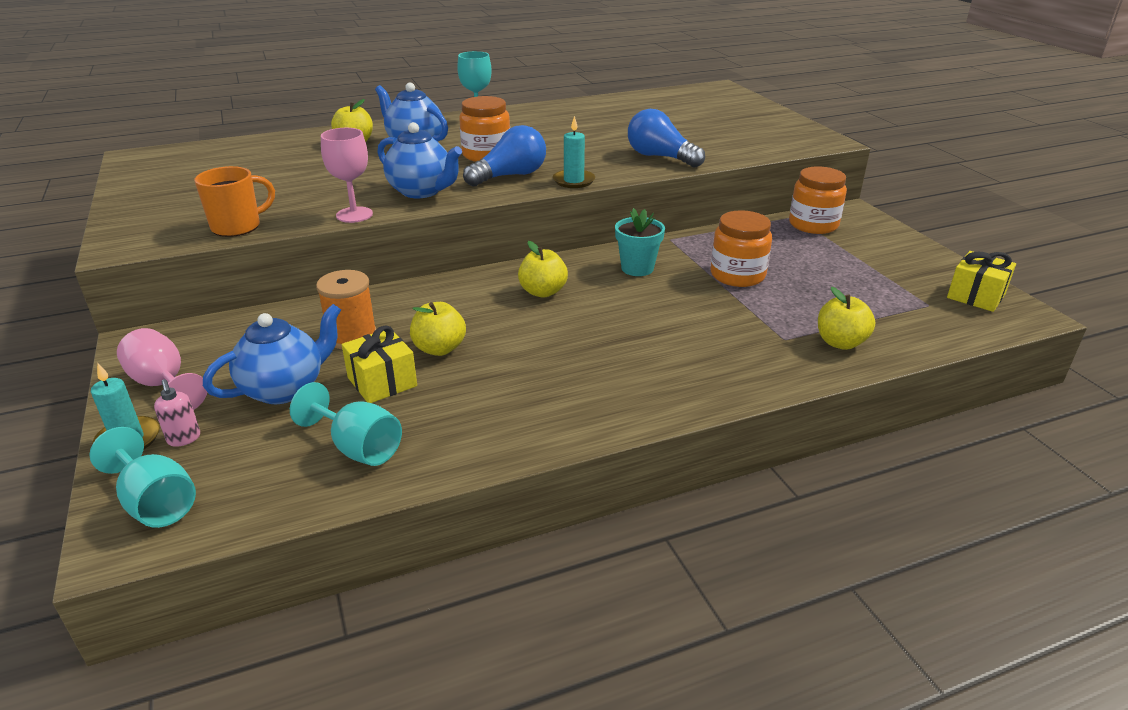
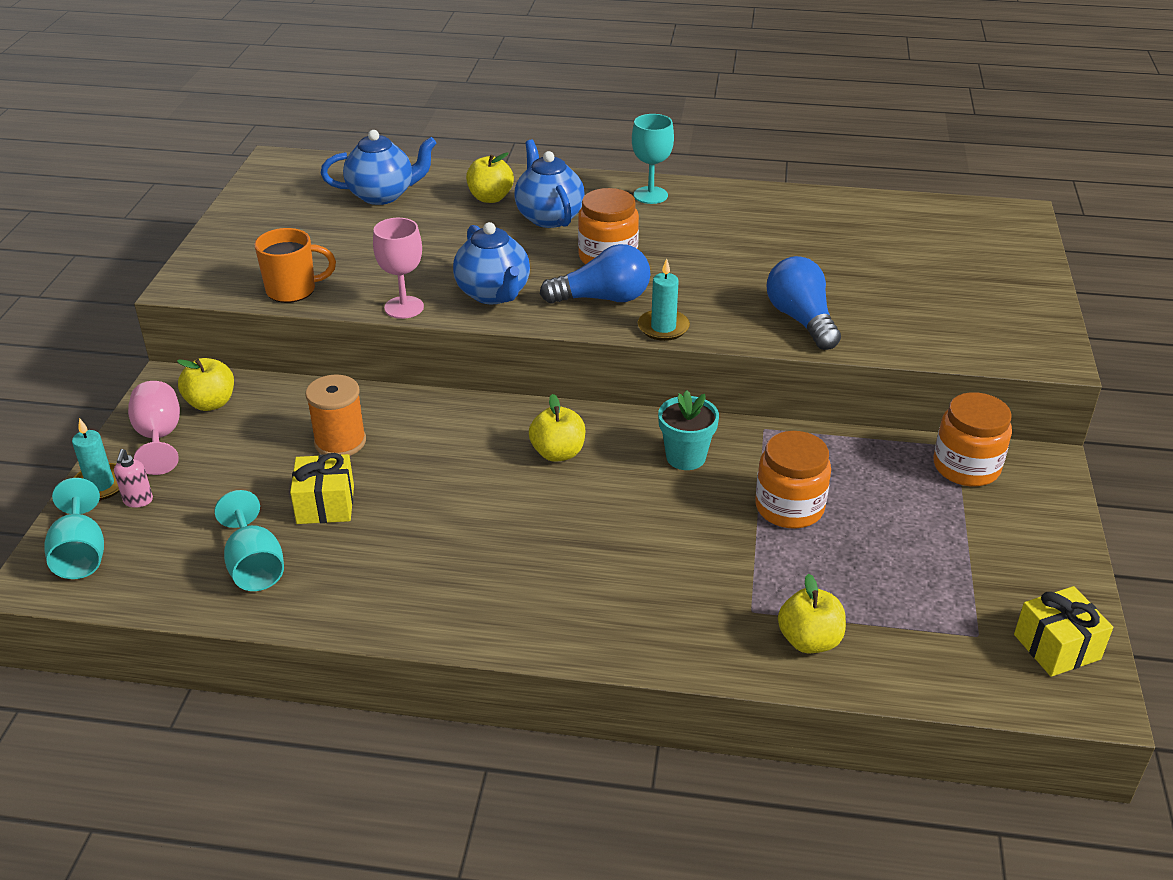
camera: 30 degrees right, 5 degrees up
blue teapot [203,304,341,404] -> blue teapot moved to [321,130,437,205]
yellow apple [410,302,466,356] -> yellow apple moved to [177,358,234,411]

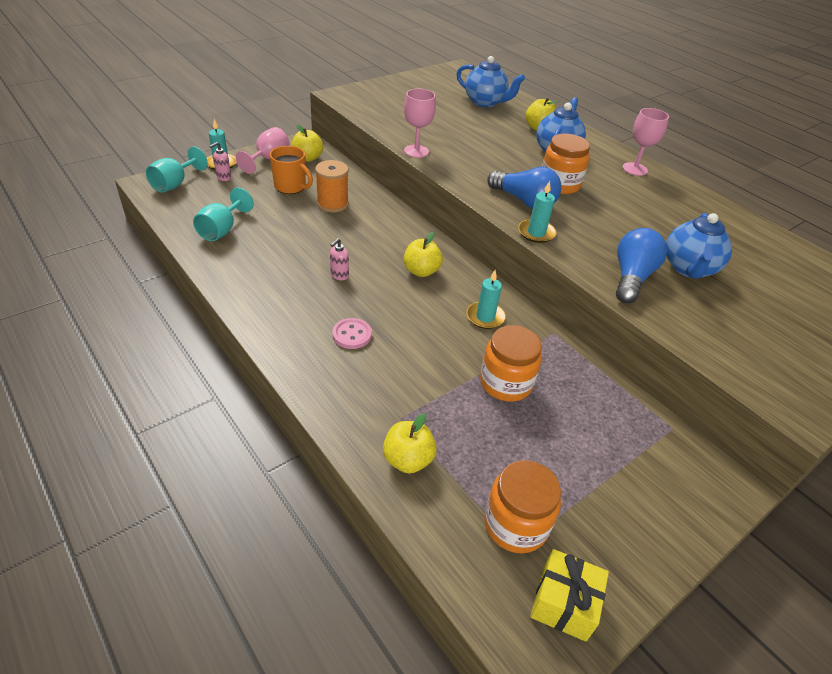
camera: 40 degrees right, 5 degrees up
orange mug [254,228,336,303] -> orange mug moved to [270,146,313,194]
yellow gift [290,453,354,524] -> none
blue teapot [453,222,530,304] -> blue teapot moved to [666,213,732,279]
turquoise goblet [632,114,674,204] -> pink goblet [623,108,669,176]
turquoise flower pot [658,390,719,470] -> turquoise candle [466,270,506,329]
orange jar [934,392,1012,486] -> orange jar moved to [484,460,561,554]
none -> pink soap dispenser [330,238,349,280]
none -> pink button [332,318,372,349]

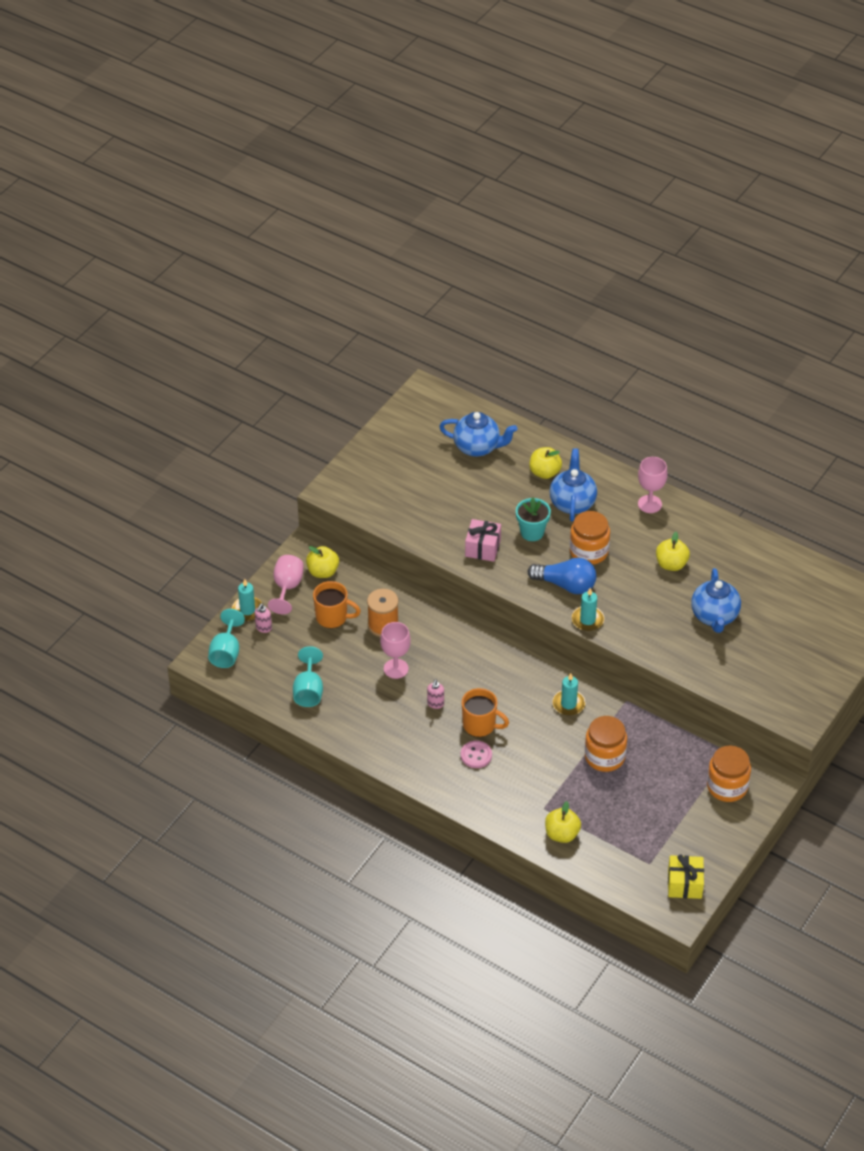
camera: 15 degrees left, 5 degrees up
pink goblet [404,88,436,158] -> pink goblet moved to [380,622,411,679]
yellow apple [404,232,443,277] -> yellow apple moved to [656,532,690,571]
orange jar [484,460,561,554] -> orange jar moved to [707,746,751,802]
blue light bulb [616,228,667,304] -> none
none -> orange mug [462,688,509,737]
none -> pink gift [465,519,501,562]
none -> turquoise flower pot [516,498,551,541]

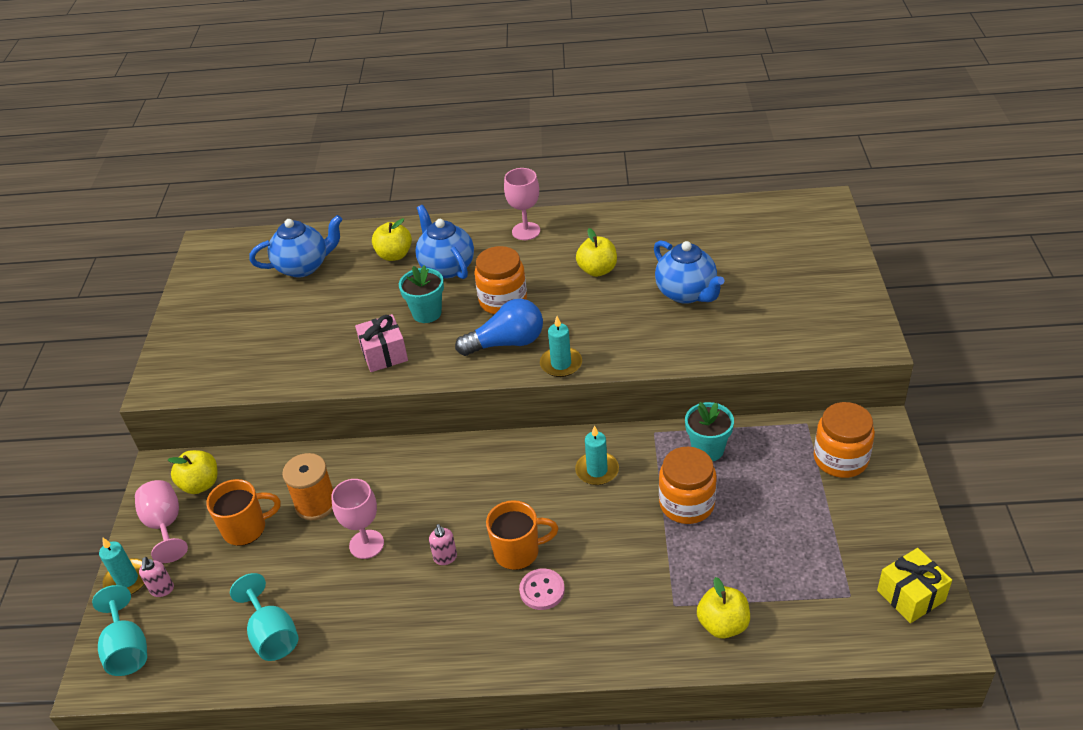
camera: 30 degrees left, 5 degrees down
none -> turquoise flower pot [685,402,734,461]

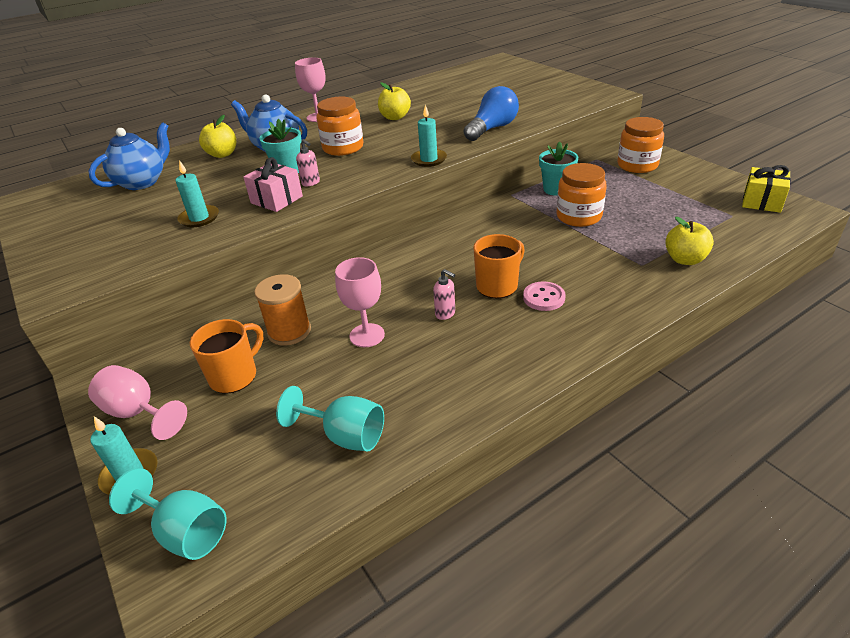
camera: 35 degrees left, 5 degrees down
pink soap dispenser [139,557,174,597] -> pink soap dispenser moved to [296,139,320,186]
yellow apple [168,450,217,494] -> none
blue light bulb [455,299,543,356] -> blue light bulb moved to [464,86,519,141]
turquoise candle [575,425,619,485] -> turquoise candle moved to [175,160,219,227]
blue teapot [654,240,725,304] -> none

